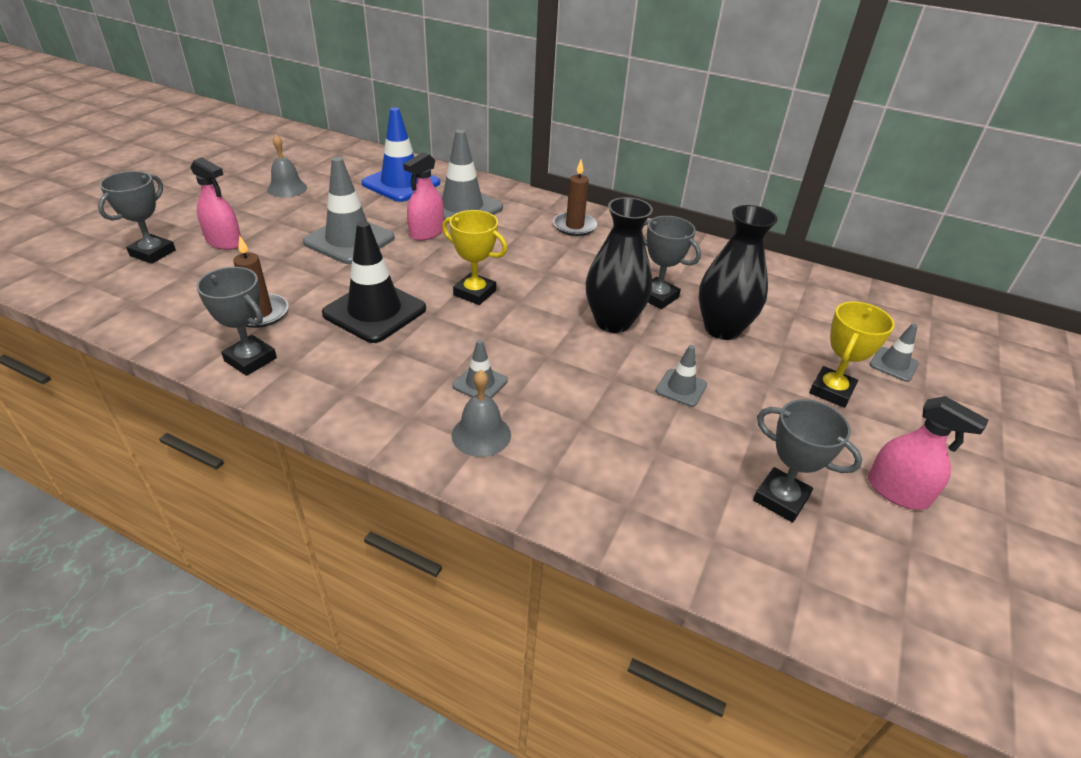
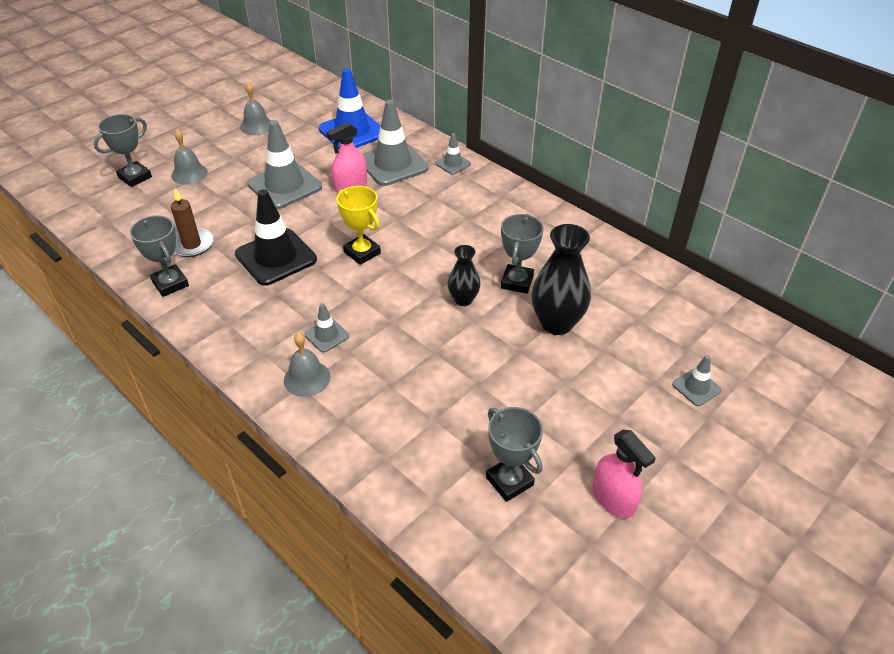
camera: 20 degrees right, 5 degrees up
pink spray bottle [190,157,241,250] -> grey bell [171,129,208,185]
brown candle [553,160,597,236] -> none
black vase [586,197,653,333] -> black vase [448,245,480,306], size x0.58
grey trophy [642,216,701,309] -> grey trophy turned 45 degrees clockwise [501,214,544,294]
grey traffic cone [656,345,707,407] -> grey traffic cone moved to [435,133,471,175]
yellow trophy [809,301,895,408] -> none

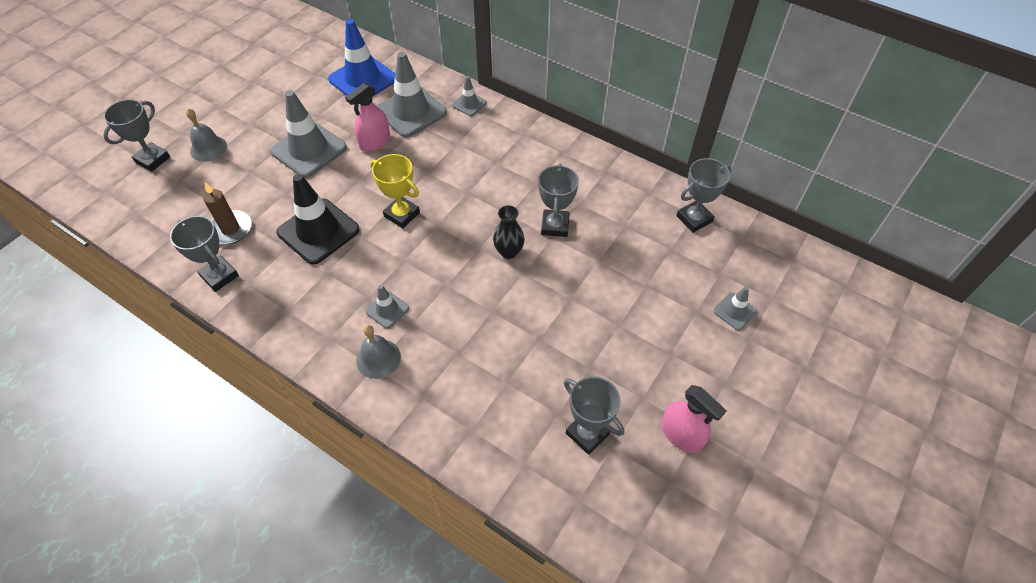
camera: 10 degrees left, 10 degrees up
grey bell [240,83,271,135] -> none
black vase [531,224,591,335] -> none
none -> grey trophy [676,158,732,233]

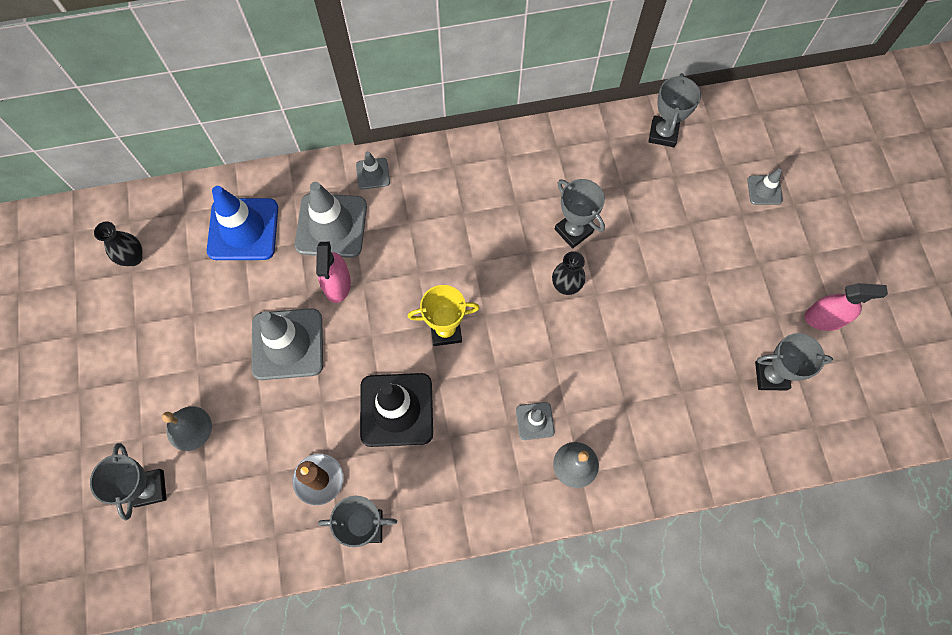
camera: 45 degrees left, 15 degrees up
none -> black vase [94,221,143,266]

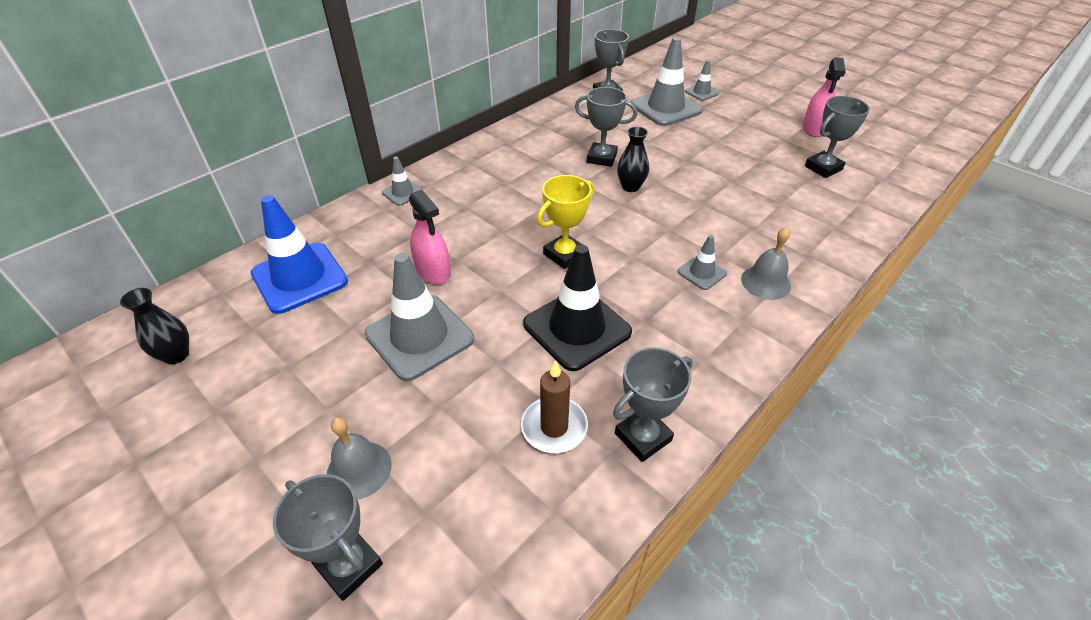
camera: 35 degrees left, 25 degrees down
grey traffic cone [295,182,367,258] -> grey traffic cone moved to [631,37,703,126]
pink spray bottle [805,283,888,331] -> pink spray bottle turned 135 degrees clockwise [803,57,846,137]

